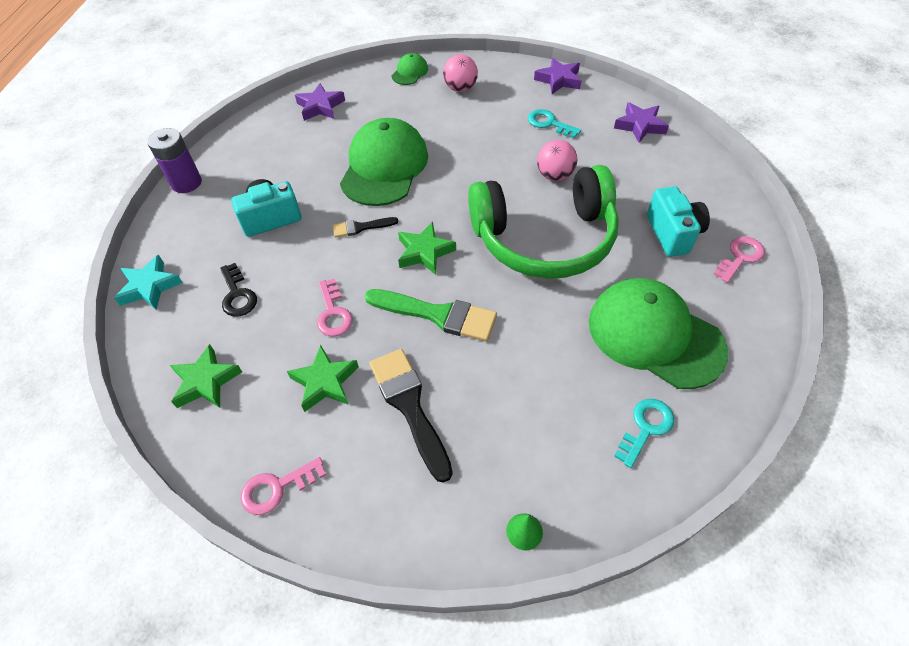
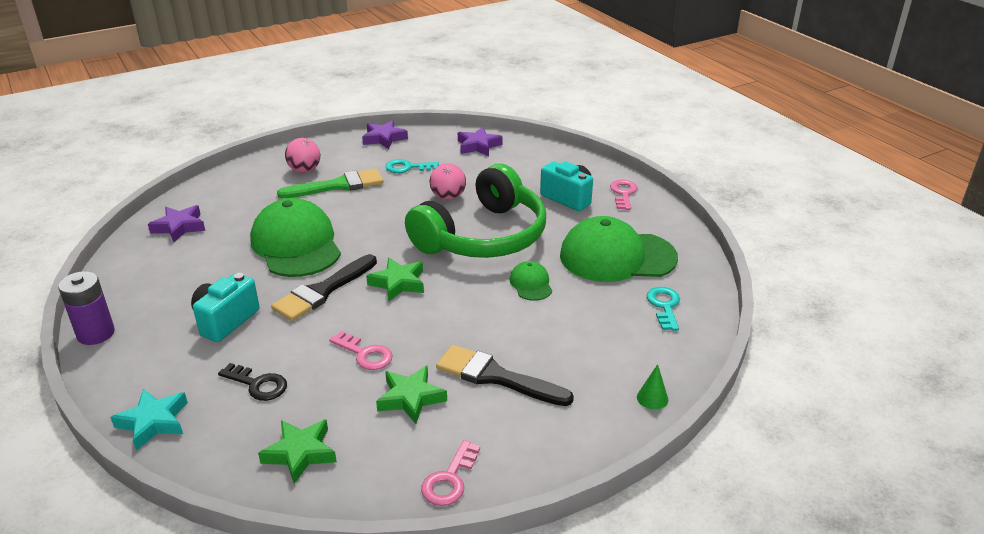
camera: 40 degrees left, 20 degrees down
black brush [333,217,398,238] -> black brush [271,254,377,321], size x1.86
green brush [365,289,497,342] -> green brush moved to [277,169,383,198]
green cap [392,53,428,85] -> green cap moved to [509,261,552,301]

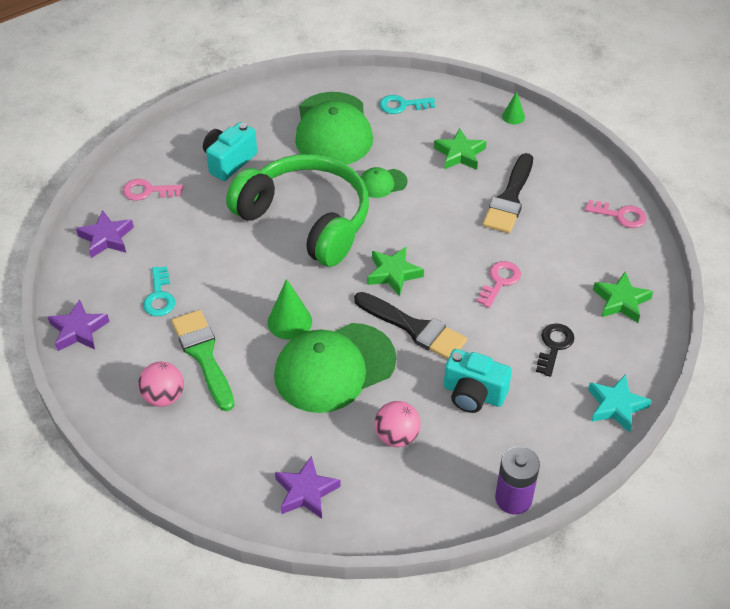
camera: 95 degrees left, 15 degrees up
green star [376,366,447,424] -> green star moved to [434,128,486,170]
pink ball [429,163,466,200] -> pink ball moved to [375,401,421,447]
pink key [610,180,638,210] -> pink key moved to [123,179,183,201]
none -> green cone [267,279,312,340]

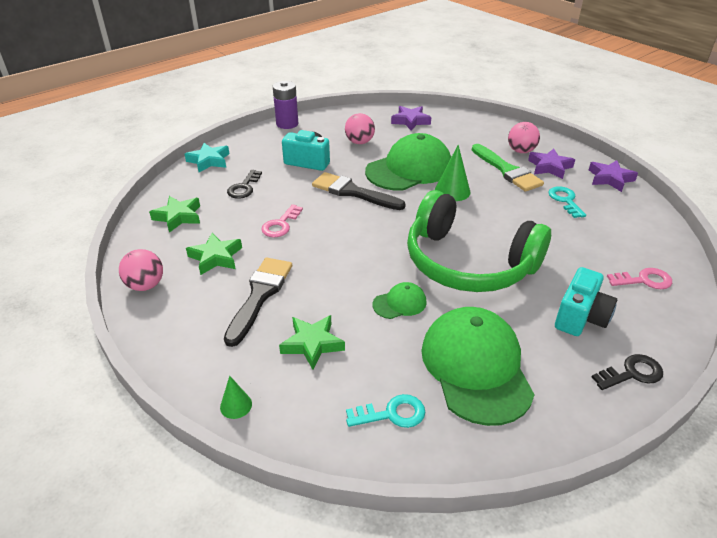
camera: 175 degrees right, 10 degrees down
purple star [76,210,134,258] -> purple star moved to [528,148,575,179]
green star [367,246,424,296] -> green star moved to [186,233,242,275]
pink key [585,200,646,228] -> pink ball [119,249,163,291]
none -> black key [592,354,663,390]

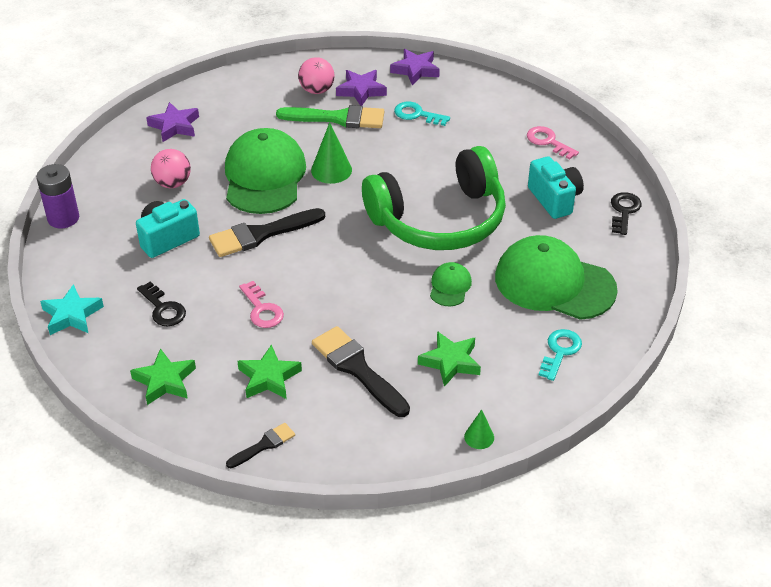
camera: 55 degrees left, 5 degrees up
pink ball [119,249,163,291] -> black brush [226,423,295,468]
pink key [607,268,672,289] -> pink key turned 75 degrees counterclockwise [527,126,579,160]

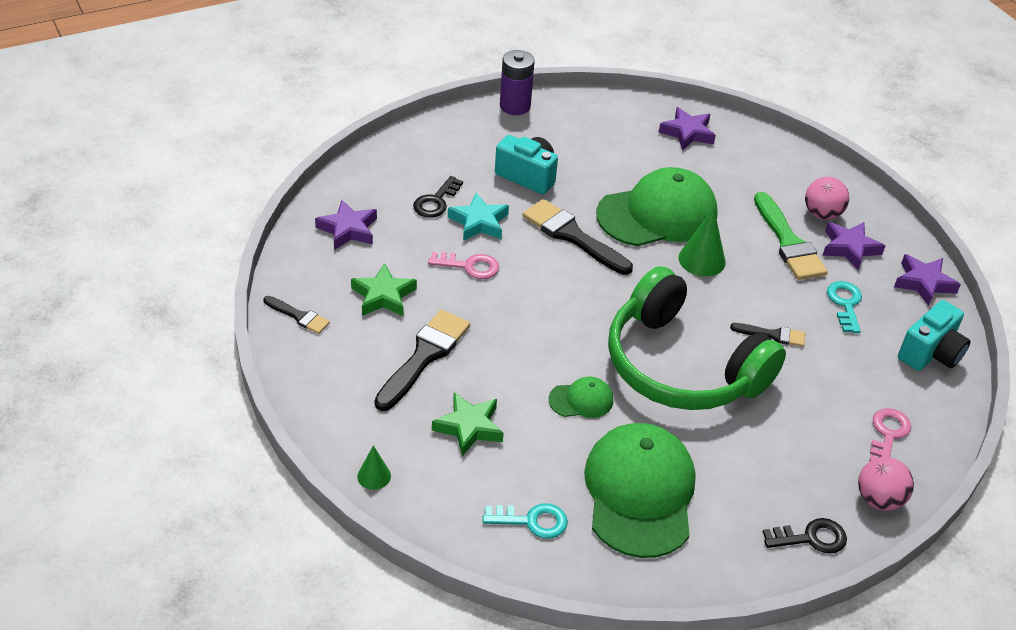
camera: 65 degrees right, 0 degrees up
turquoise star [40,284,104,335] -> turquoise star moved to [448,193,509,241]
green star [130,348,196,405] -> purple star [315,200,377,250]
pink ball [151,149,191,188] -> pink ball moved to [858,457,914,511]
pink key [239,281,284,328] -> pink key turned 120 degrees counterclockwise [428,252,499,279]
turquoise camera [528,156,584,219] -> turquoise camera moved to [898,300,971,371]
none -> black brush [730,323,805,347]

